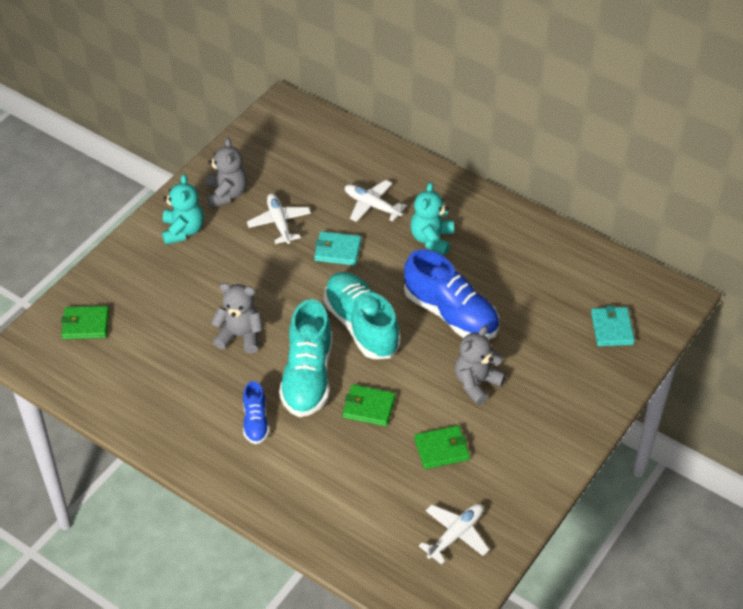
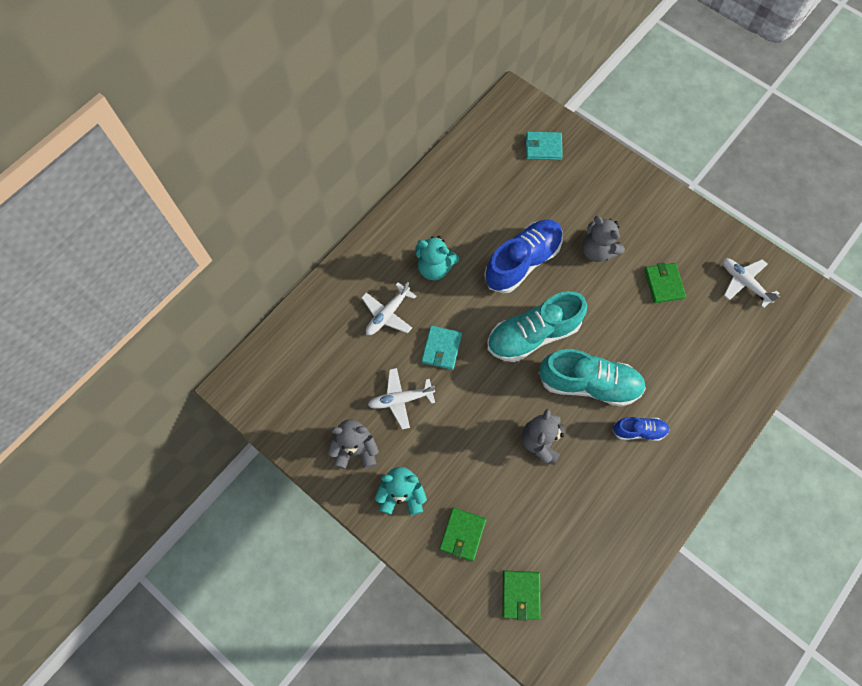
camera: 85 degrees left, 20 degrees up
green wallet [342,384,396,426] -> green wallet moved to [439,507,486,561]

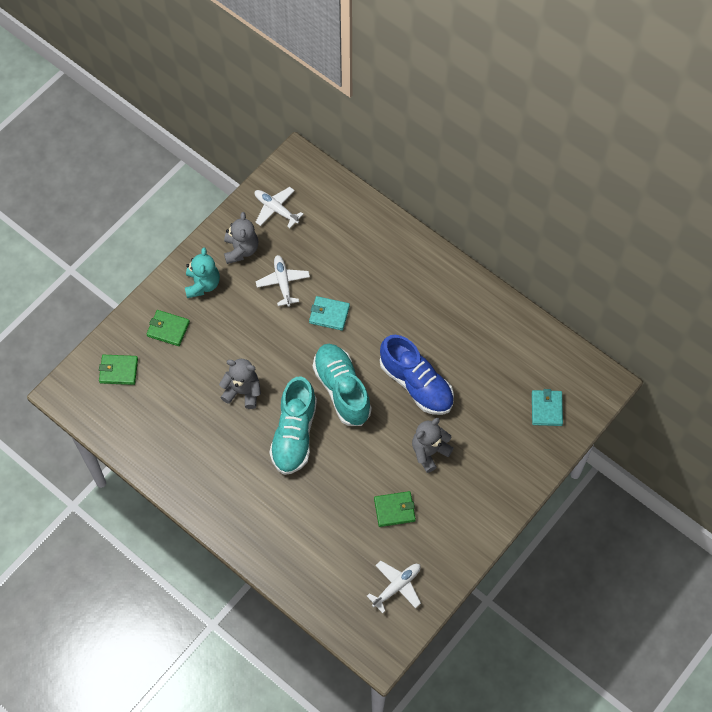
camera: 90 degrees right, 5 degrees down
white plane [362,282,416,335] -> white plane moved to [255,187,303,228]
turquoise teddy bear [415,236,459,280] -> none
blue shoe [613,417,669,441] -> none

